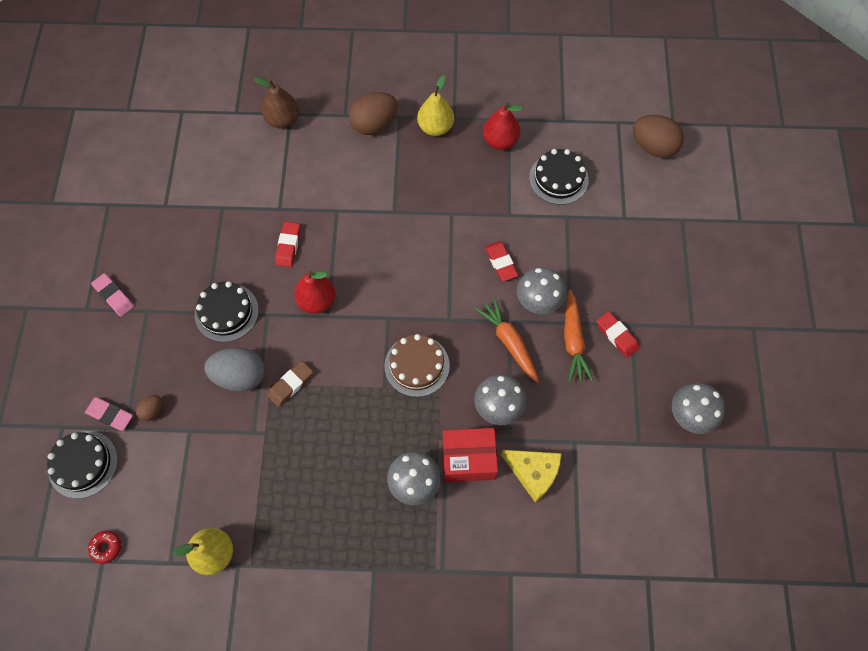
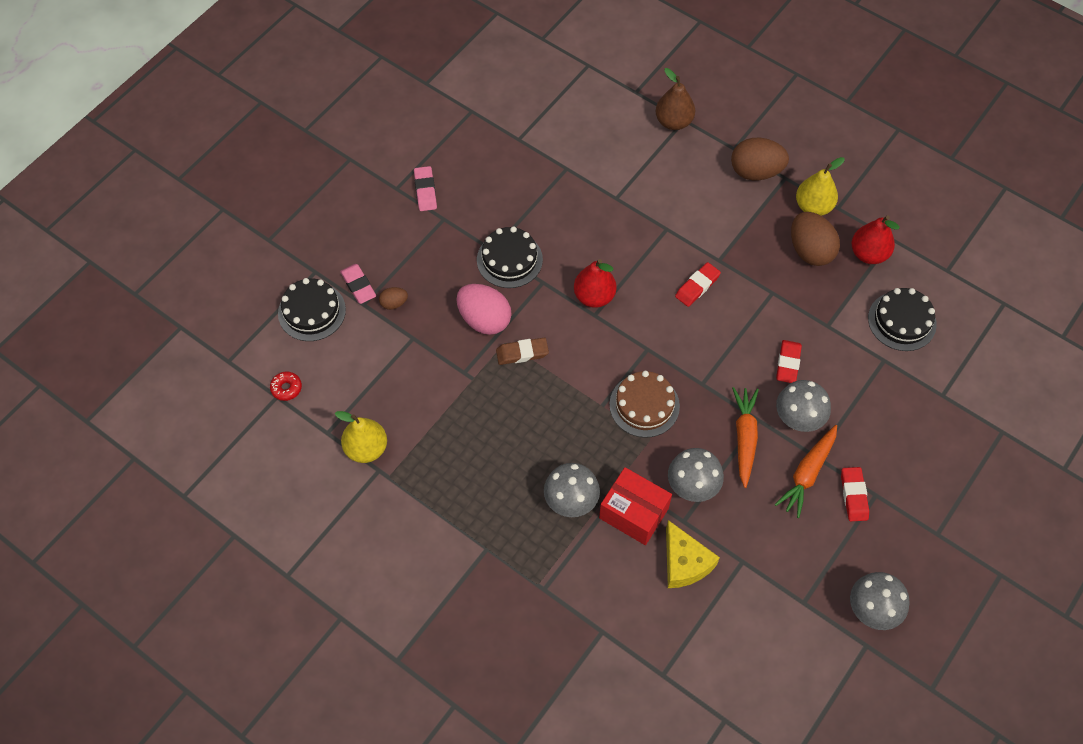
camera: 35 degrees right, 5 degrees down
grey egg [204,347,265,392] -> pink egg [456,284,511,335]
red eraser [275,222,300,267] -> red eraser moved to [675,262,721,307]
brown egg [633,115,684,158] -> brown egg moved to [791,212,840,266]

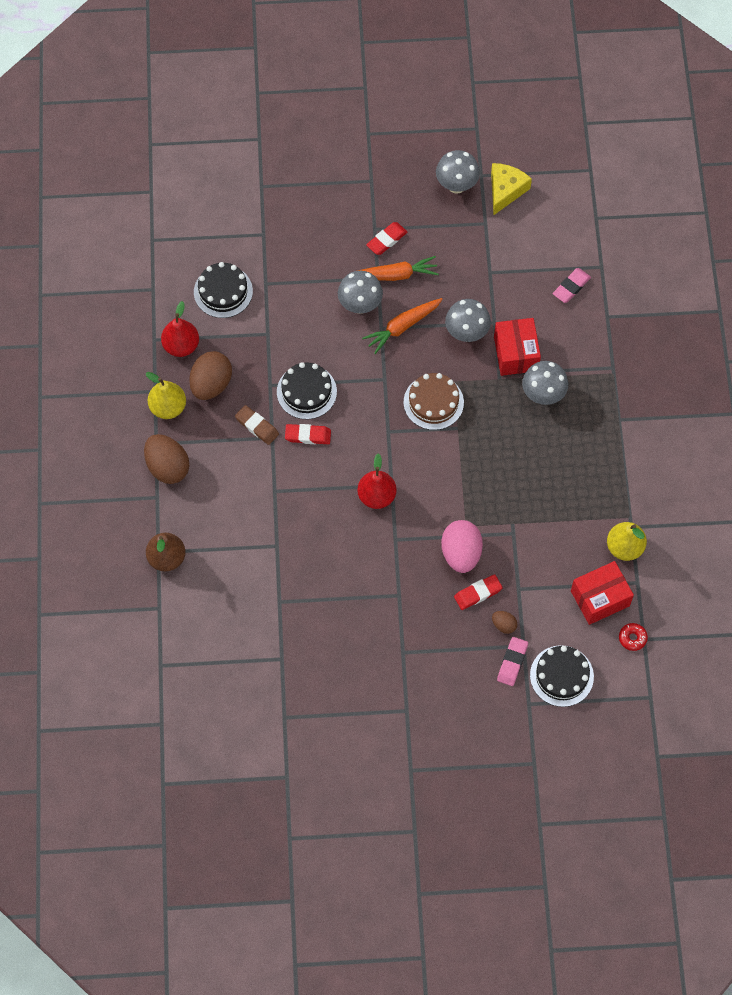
camera: 130 degrees left, 5 degrees up
pink eraser [414,166,437,211] -> pink eraser moved to [553,268,591,303]
black cake [477,226,543,288] -> black cake moved to [277,362,337,419]
brown eraser [496,338,549,365] -> brown eraser moved to [235,405,279,445]
yellow cheese [666,520,720,588] -> yellow cheese moved to [491,163,532,216]
red eraser [776,340,802,383] -> red eraser moved to [454,574,503,610]
none -> red box [571,561,634,625]

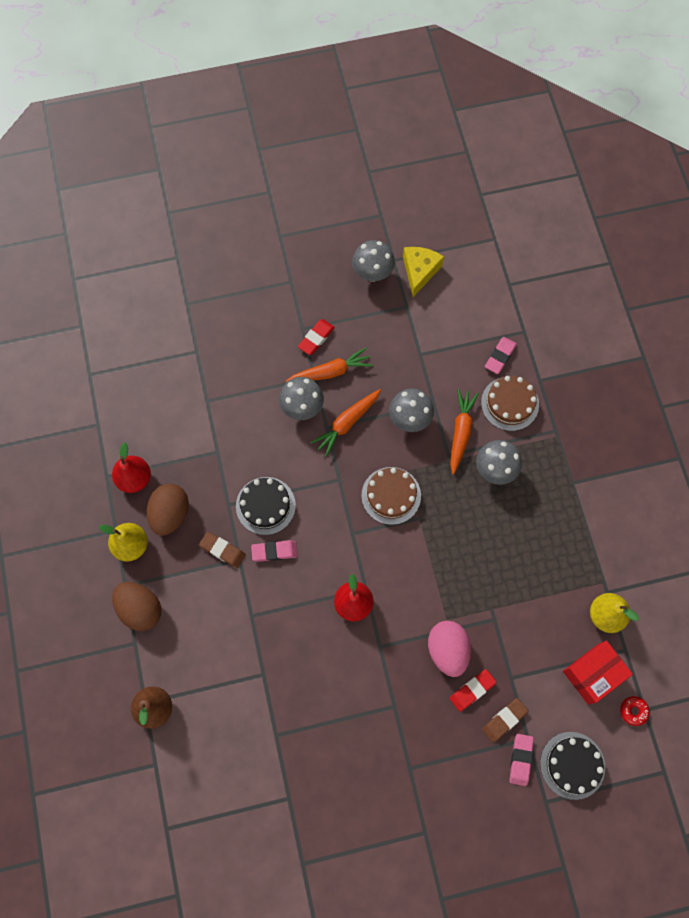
camera: 10 degrees left, 5 degrees up
black cake [194,262,253,318] -> none
red eraser [285,424,331,444] -> pink eraser [251,540,298,562]
brown egg [492,611,517,634] -> brown eraser [482,698,529,742]
red box [494,318,541,376] -> orange carrot [450,389,479,474]
none -> brown cake [481,376,539,431]

